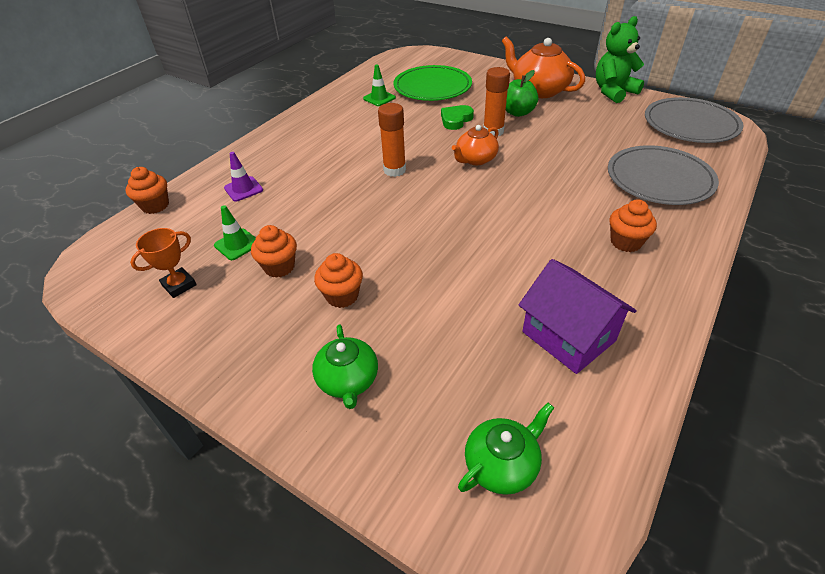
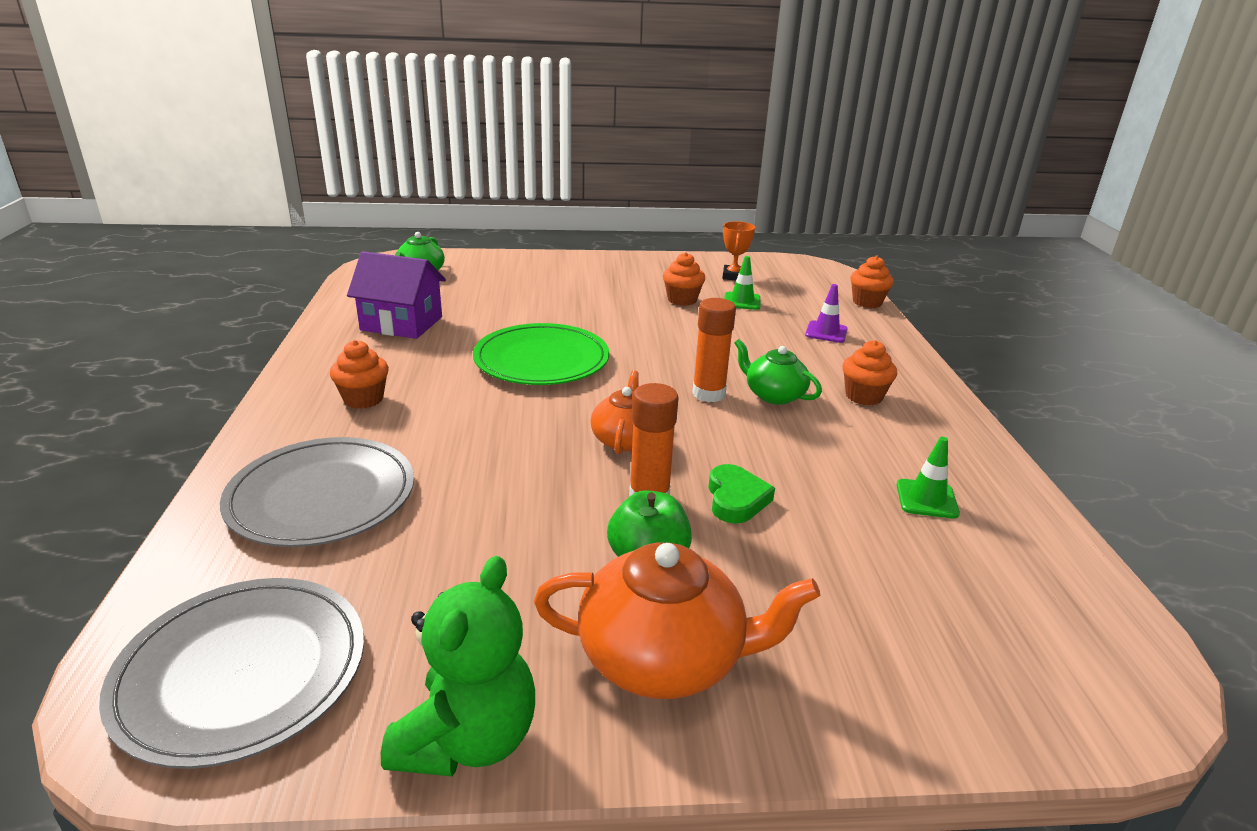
camera: 140 degrees right, 15 degrees down
green teapot [312,325,378,409] -> green teapot moved to [735,339,822,405]
orange cupcake [314,253,363,308] -> orange cupcake moved to [843,340,897,405]
green plate [394,65,472,101] -> green plate moved to [473,323,609,385]

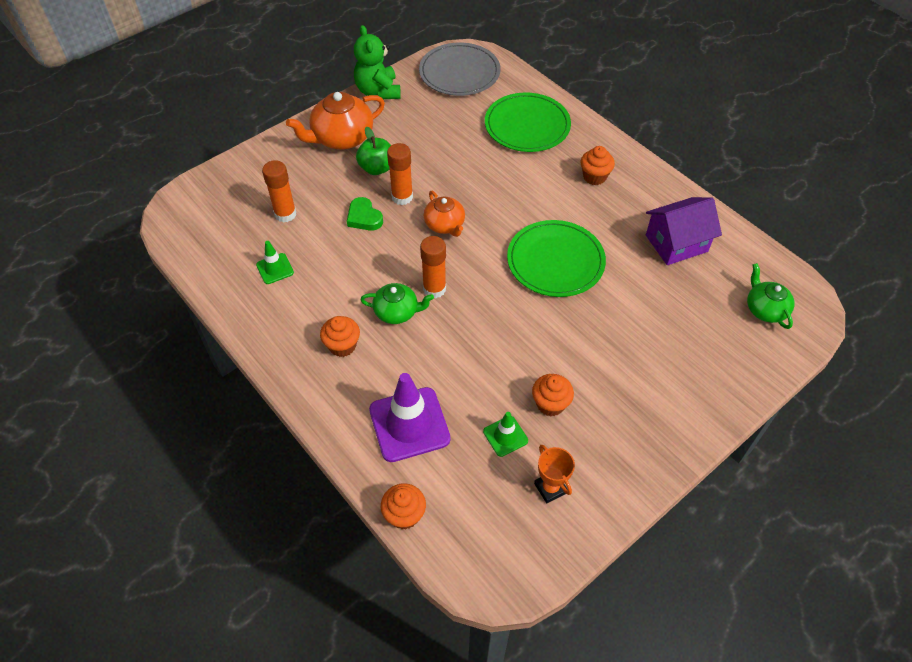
camera: 145 degrees right, 25 degrees up
grey plate [220,437,414,547] -> green plate [485,93,571,152]
purple traffic cone [805,284,848,343] -> purple traffic cone [369,373,451,462], size x1.97
none -> orange glue stick [262,160,296,223]

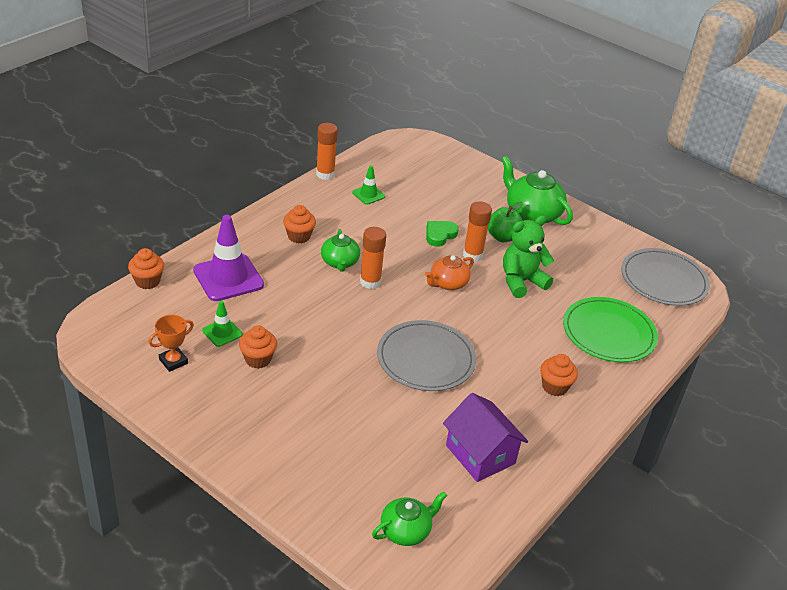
camera: 75 degrees right, 15 degrees down
orange glue stick [262,160,296,223] -> orange glue stick moved to [316,123,338,180]
orange teapot [286,92,385,150] -> green teapot [501,156,573,225]
green teddy bear [354,25,401,99] -> green teddy bear moved to [503,215,554,298]
green plate [507,220,606,297] -> grey plate [377,320,476,391]

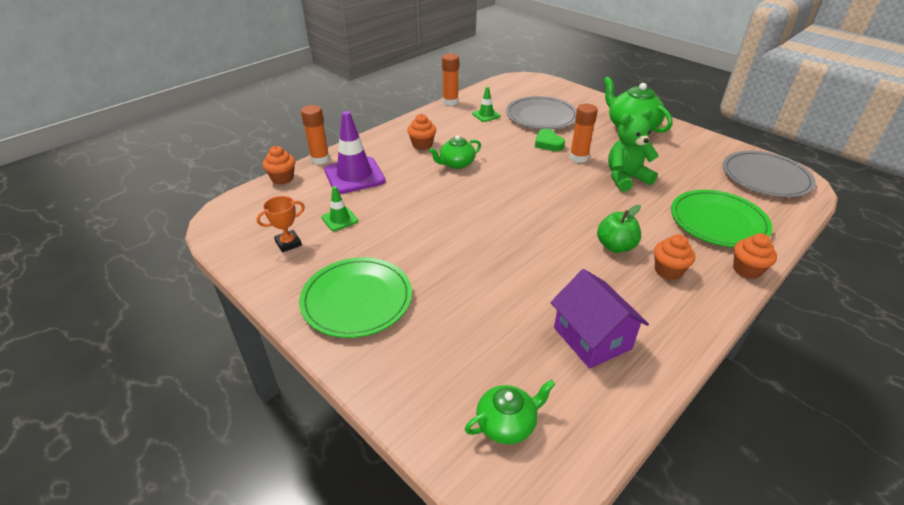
camera: 10 degrees right, 0 degrees up
orange cupcake [239,326,277,369] -> orange cupcake moved to [733,233,777,279]
green teapot [321,229,360,272] -> green teapot turned 60 degrees clockwise [429,135,481,169]
orange glue stick [360,227,386,289] -> orange glue stick moved to [301,105,330,165]
grey plate [377,320,476,391] -> grey plate moved to [506,96,577,129]
orange teapot [425,255,474,290] -> none
green heart [426,221,459,247] -> green heart turned 75 degrees counterclockwise [535,129,565,151]
green apple [488,202,523,242] -> green apple moved to [597,205,641,253]
none -> green plate [299,257,412,338]

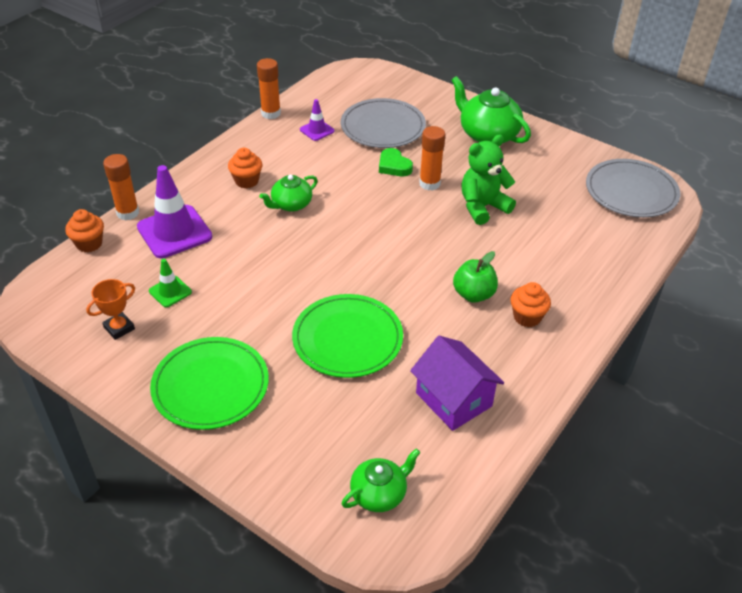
camera: 10 degrees left, 5 degrees up
green traffic cone [472,87,501,122] -> purple traffic cone [300,99,335,141]
green plate [671,190,772,247] -> green plate moved to [292,294,403,378]
orange cupcake [733,233,777,279] -> none

